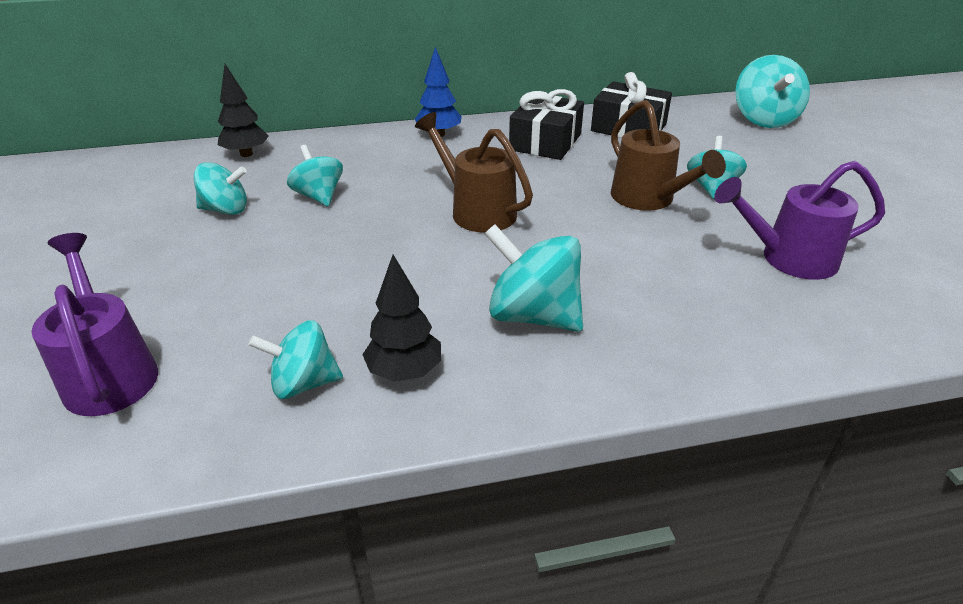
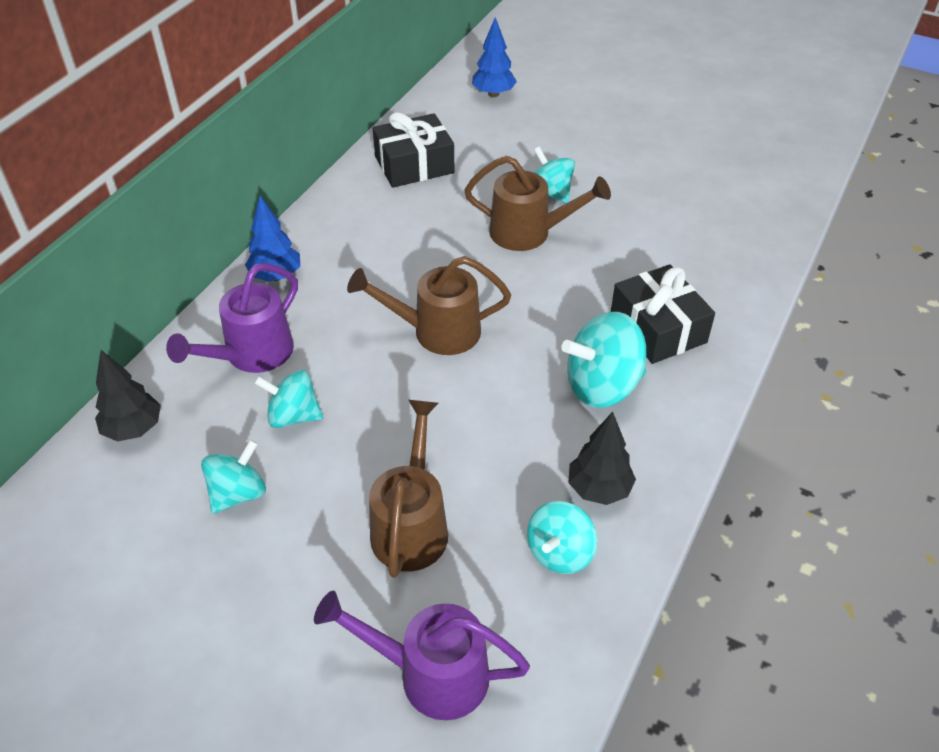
camera: 50 degrees left, 10 degrees up
black gift [509,89,584,160] -> black gift moved to [611,264,715,364]
purple watering can [714,161,885,280] -> purple watering can moved to [166,263,298,373]
turquoise spinning top [735,55,810,128] -> blue tree [472,17,517,97]
none -> brown watering can [369,400,448,578]

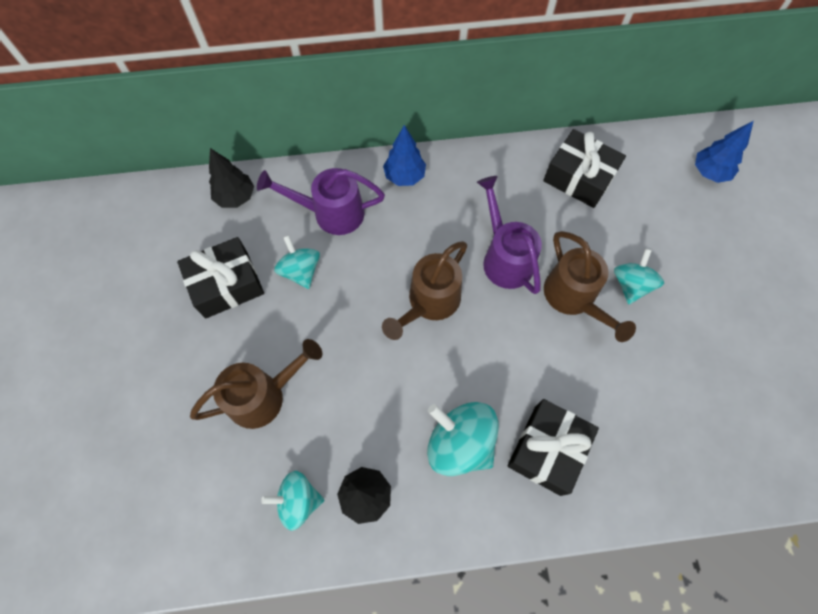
camera: 55 degrees right, 20 degrees up
turquoise spinning top [201,439,266,514] -> black gift [177,237,264,319]
purple watering can [314,591,530,720] -> purple watering can moved to [477,176,542,294]
brown watering can [347,256,511,355] -> brown watering can turned 105 degrees counterclockwise [382,241,467,340]

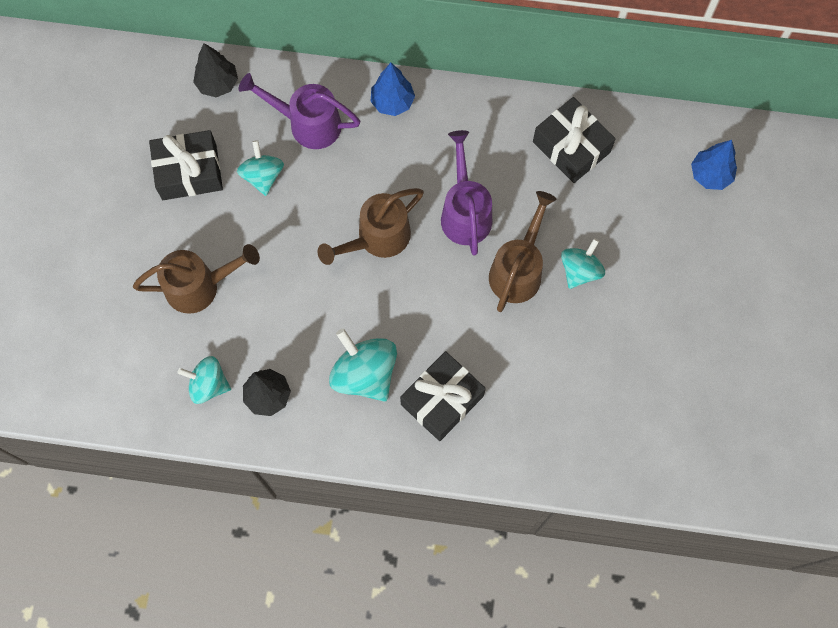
camera: 15 degrees right, 5 degrees up
brown watering can [544,231,636,342] -> brown watering can turned 150 degrees counterclockwise [489,191,557,312]

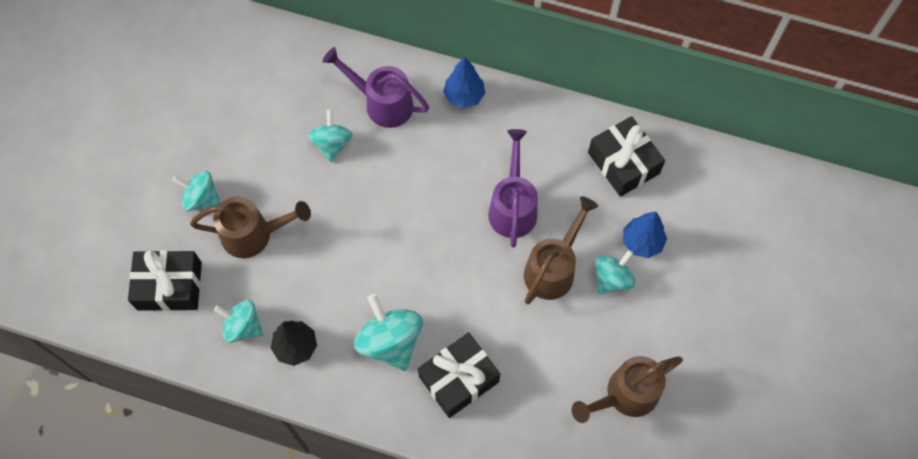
camera: 10 degrees right, 5 degrees down
black gift [149,130,223,200] -> black gift moved to [128,250,202,311]
black tree [193,43,238,97] -> none
brown watering can [318,188,424,265] -> brown watering can moved to [572,356,683,423]
blue tree [691,140,737,190] -> blue tree moved to [623,211,667,258]
none -> turquoise spinning top [172,171,221,211]

